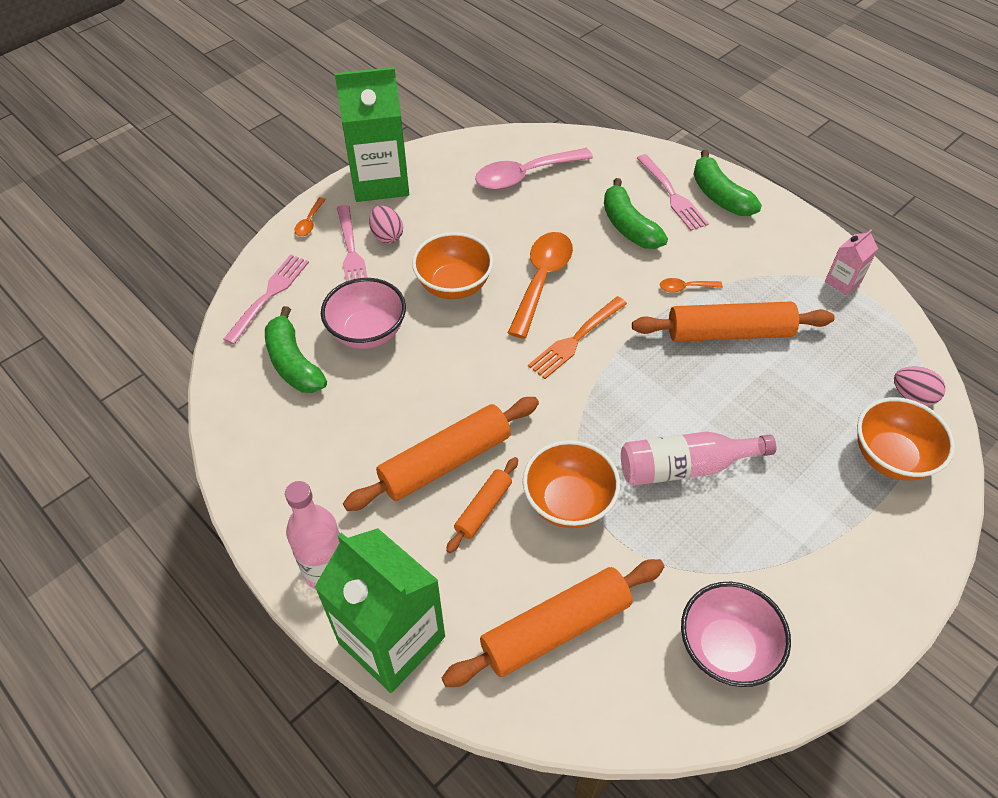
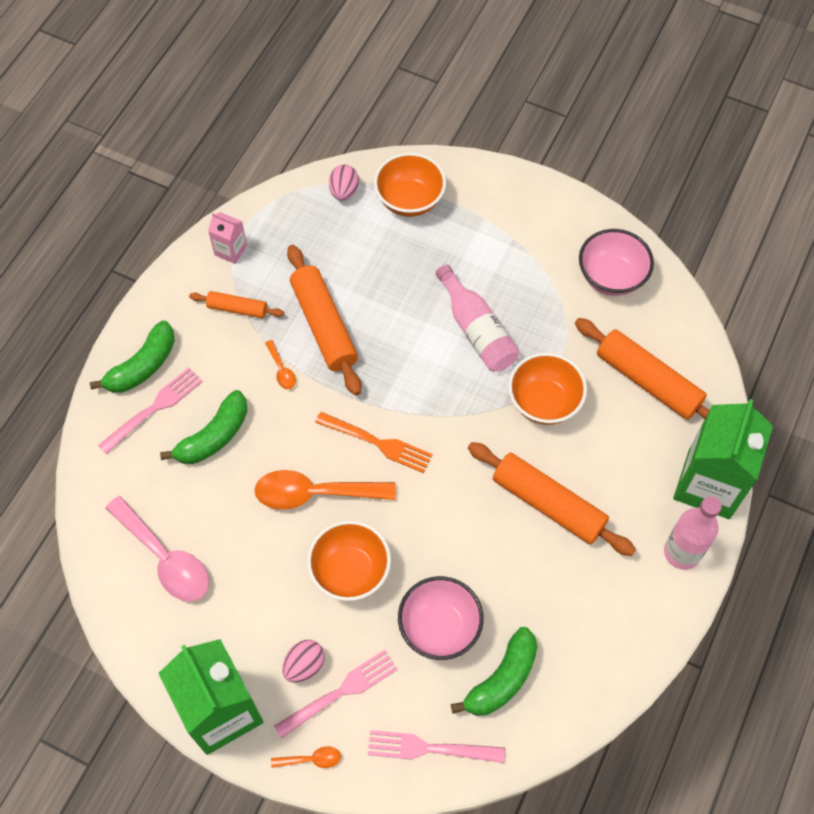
camera: 110 degrees left, 10 degrees up
orange rolling pin [446,457,518,553] -> orange rolling pin moved to [189,291,284,318]

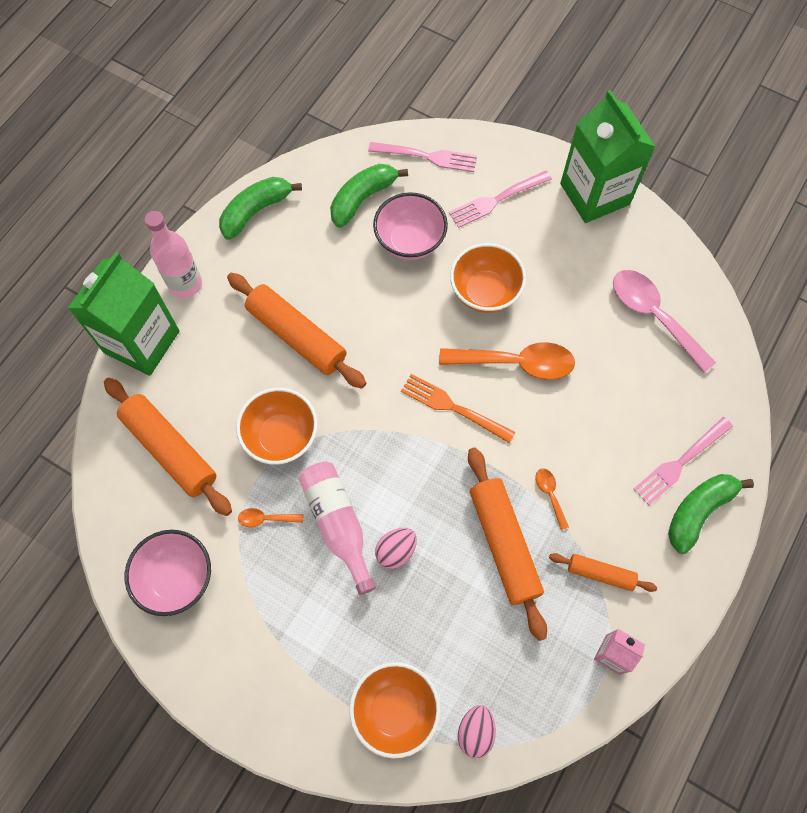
camera: 175 degrees left, 5 degrees up
green banana [160,390,247,464] -> green banana moved to [219,177,302,240]
orange spoon [271,746,341,768] -> orange spoon moved to [238,508,303,527]
pink egg [282,640,325,683] -> pink egg moved to [375,528,417,569]

